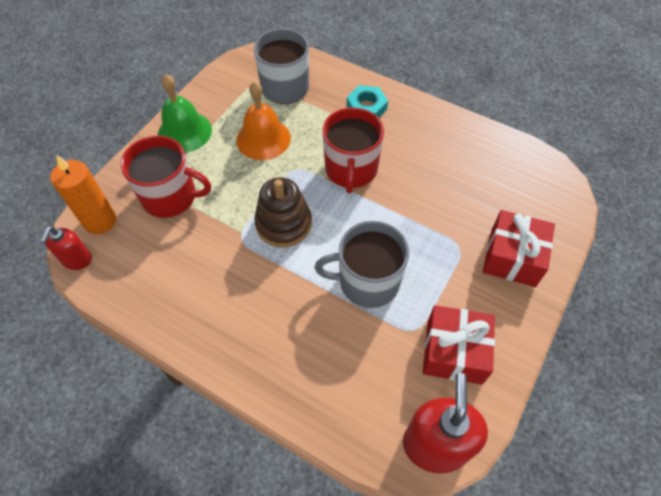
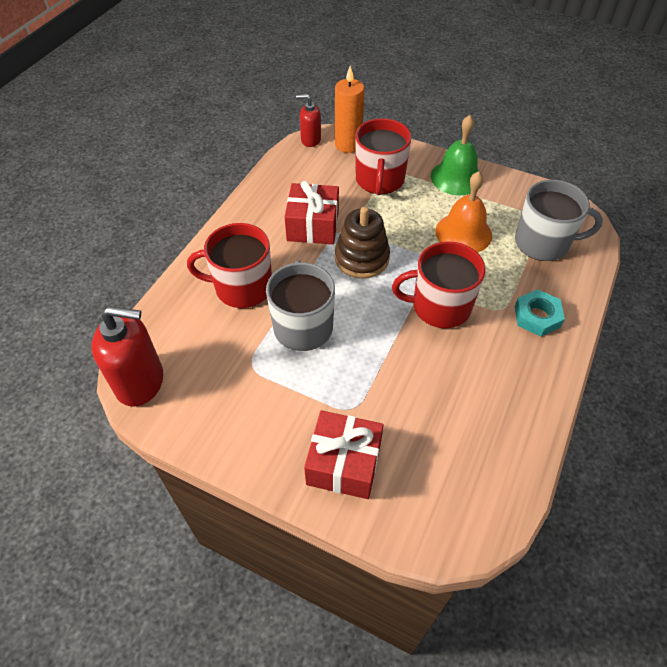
camera: 85 degrees right, 5 degrees down
red gift [423,305,495,385] -> red gift moved to [285,181,339,244]
none -> red mug [187,223,272,308]

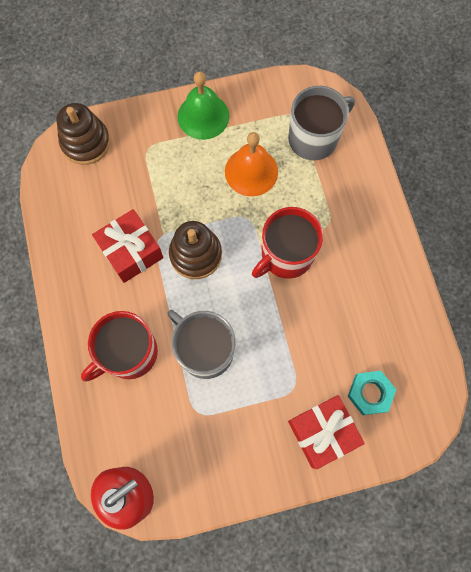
camera: 40 degrees left, 20 degrees up
red soap dispenser [296,94,321,147] -> none
orange candle [335,66,364,153] -> brown stacking toy [57,103,111,165]
red mug [355,118,412,195] -> none
turquoise nut [515,289,565,337] -> turquoise nut moved to [348,371,397,415]

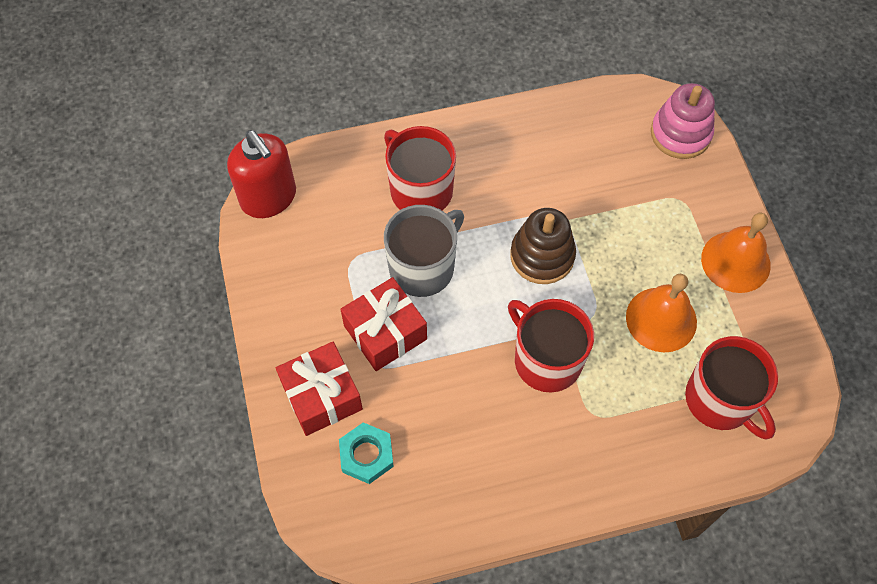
camera: 90 degrees right, 10 degrees down
brown stacking toy [57,103,111,165] -> pink stacking toy [651,83,715,159]
red gift [92,209,164,283] -> red gift moved to [340,277,427,371]
green bell [177,71,229,140] -> orange bell [701,213,771,293]
grey mug [288,86,355,160] -> red mug [685,336,778,439]

